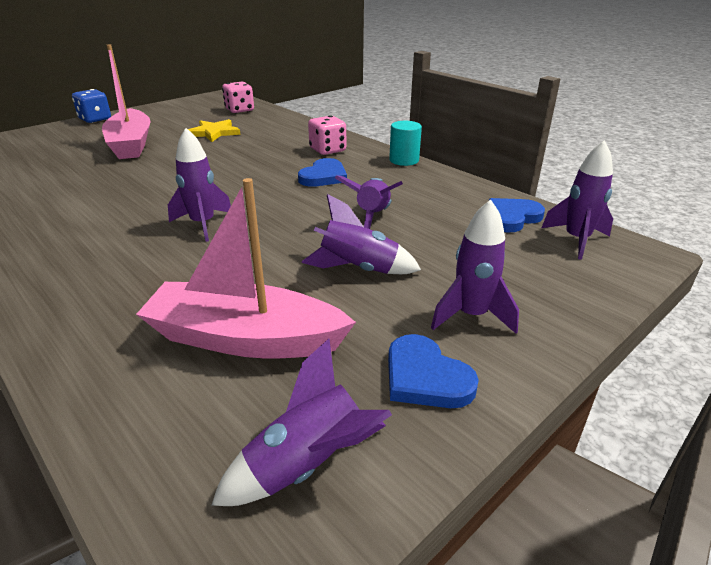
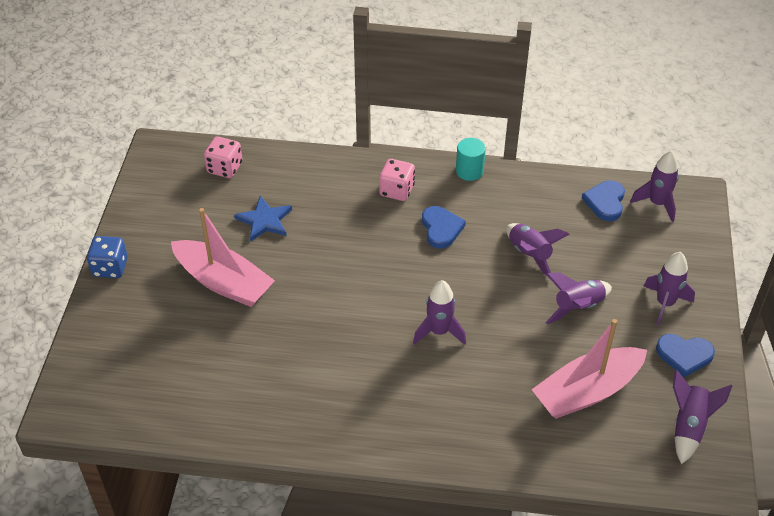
camera: 40 degrees left, 15 degrees up
yellow star [188,119,240,142] -> blue star [234,196,292,242]

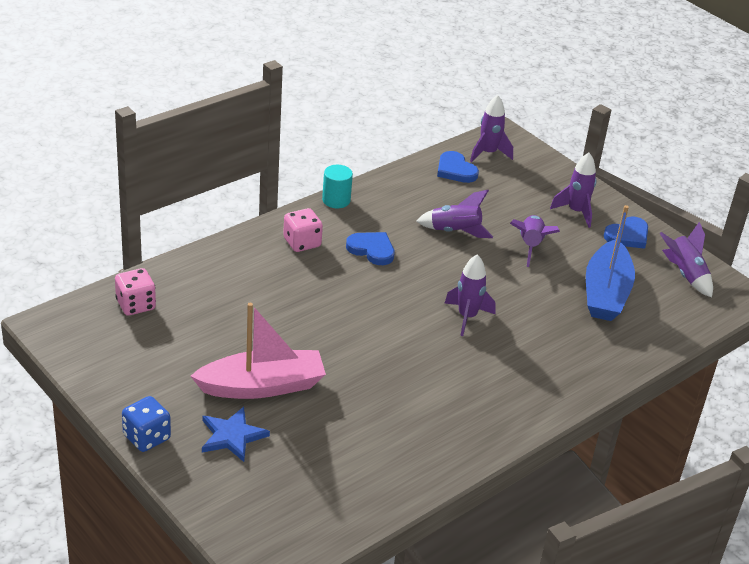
camera: 50 degrees left, 10 degrees down
blue star [234,196,292,242] -> blue star moved to [202,407,270,462]
pink boat [531,319,647,419] -> blue boat [586,205,635,321]

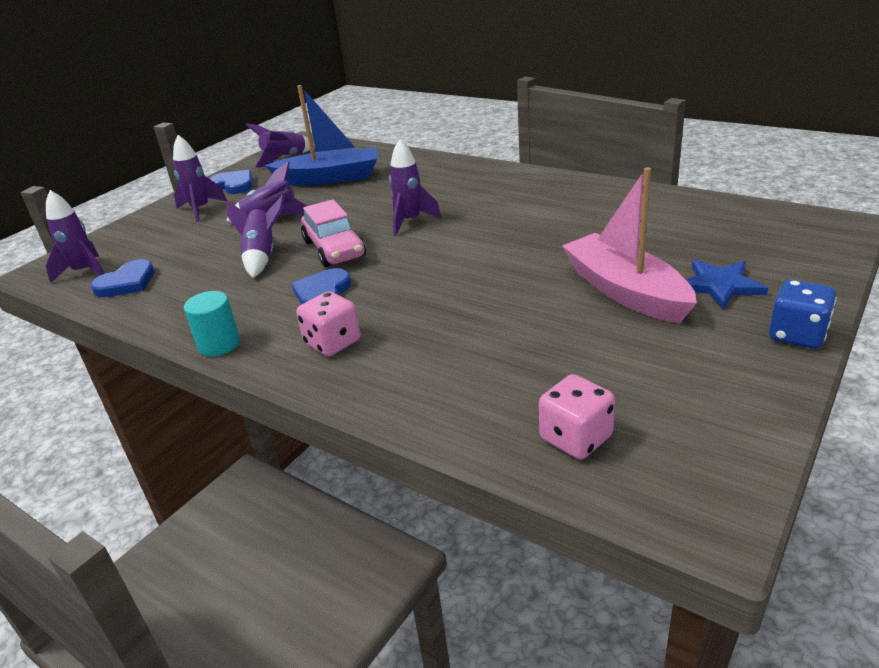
camera: 100 degrees left, 5 degrees down
none -> pink car [301,199,366,267]

